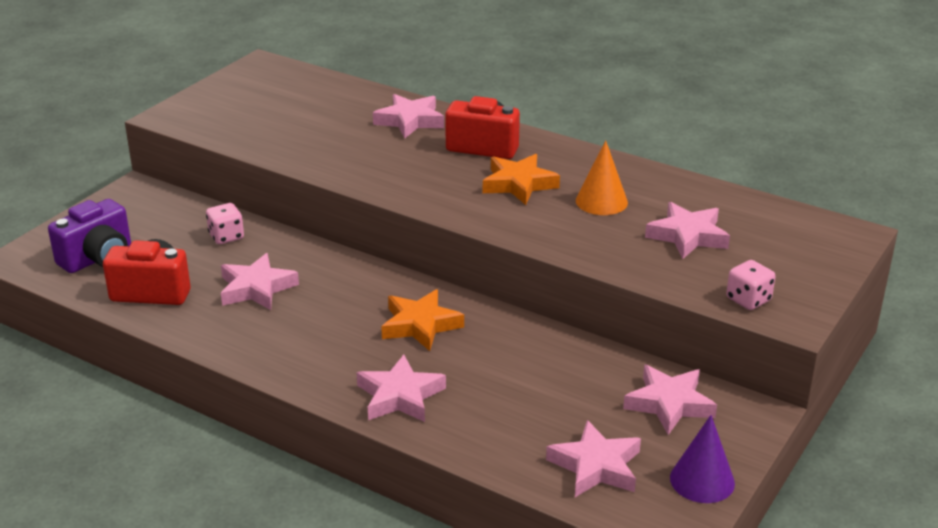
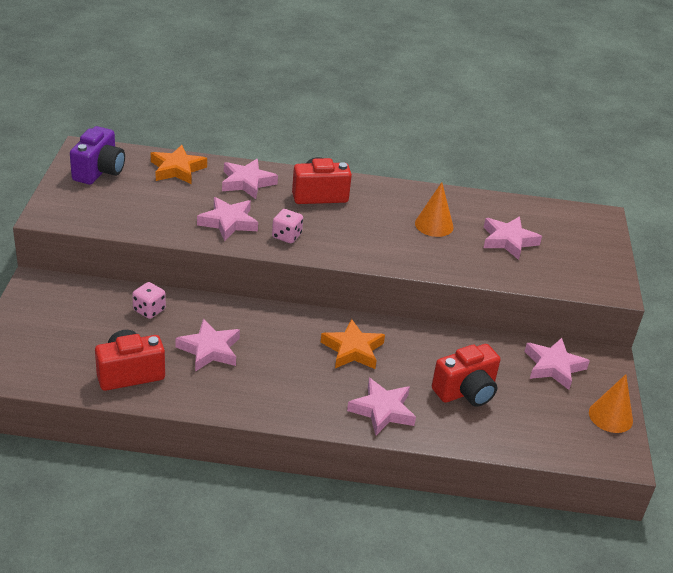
camera: 30 degrees left, 5 degrees up
purple camera [48,199,131,273] -> purple camera moved to [70,126,125,185]
orange star [483,154,560,205] -> orange star moved to [151,145,207,184]
pink star [546,420,641,497] -> pink star moved to [197,197,258,241]
purple cone [670,415,735,503] -> orange cone [589,374,633,433]
pink dice [726,260,775,310] -> pink dice moved to [272,209,303,243]
none -> red camera [432,344,500,407]

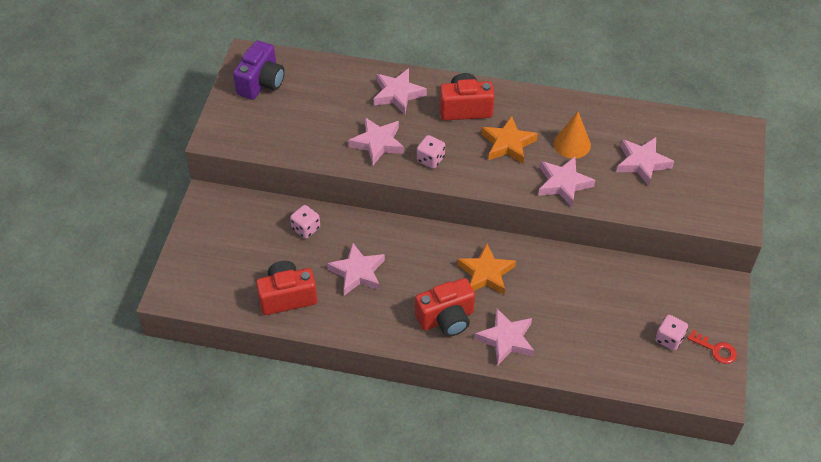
camera: 10 degrees right, 15 degrees up
orange star [151,145,207,184] -> orange star moved to [481,116,538,164]
red camera [432,344,500,407] -> red camera moved to [415,278,475,337]
pink star [525,338,590,390] -> pink star moved to [538,157,595,207]
orange cone [589,374,633,433] -> red key [687,330,737,364]
none -> pink dice [655,315,688,351]

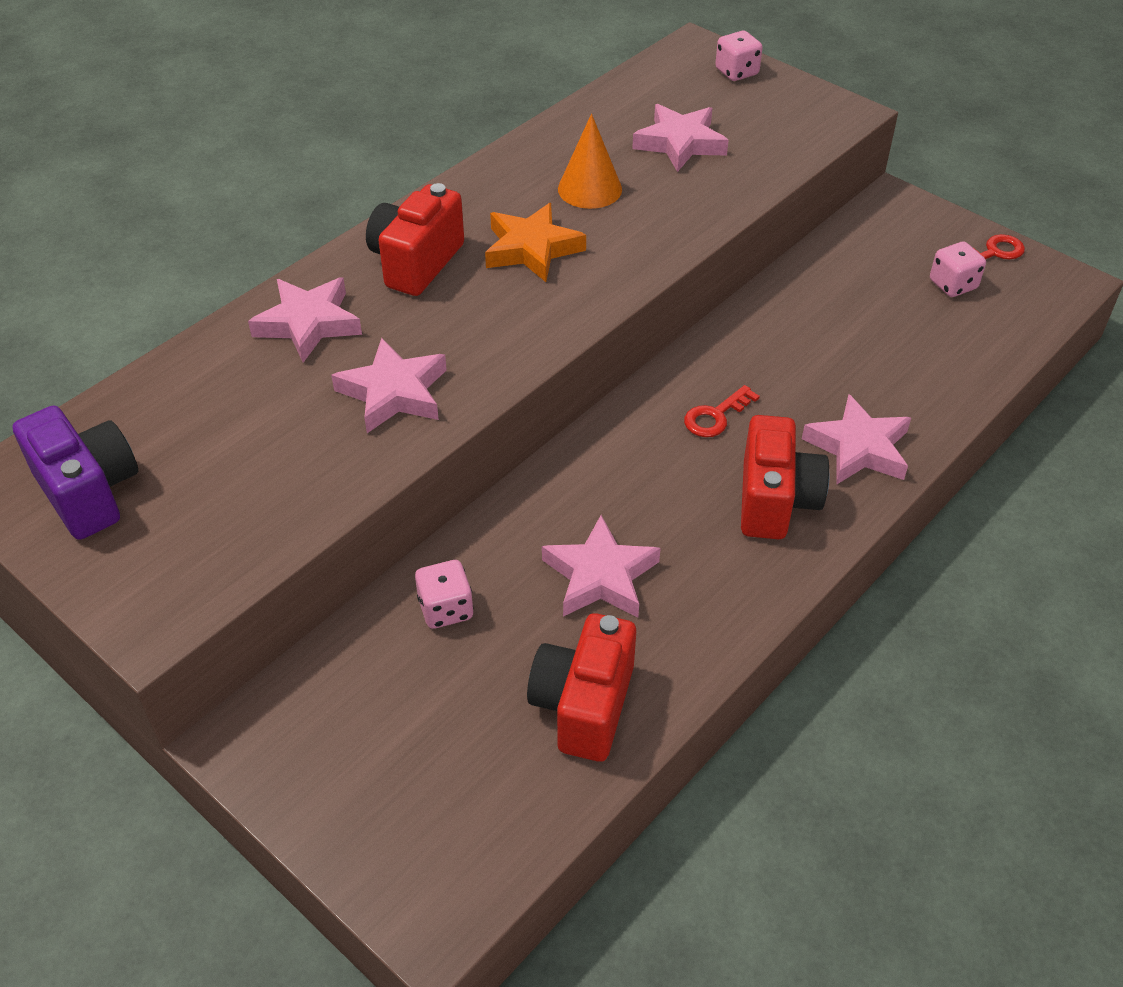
camera: 60 degrees left, 5 degrees down
pink dice [417,135,445,169] -> pink dice moved to [715,31,763,81]
orange star [457,243,516,295] -> red key [684,385,760,437]
pink star [538,157,595,207] -> none

